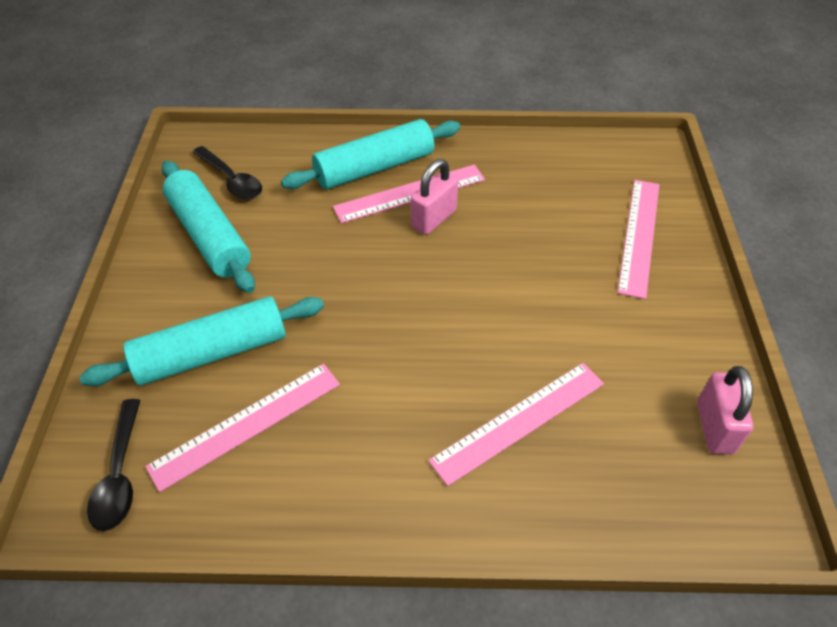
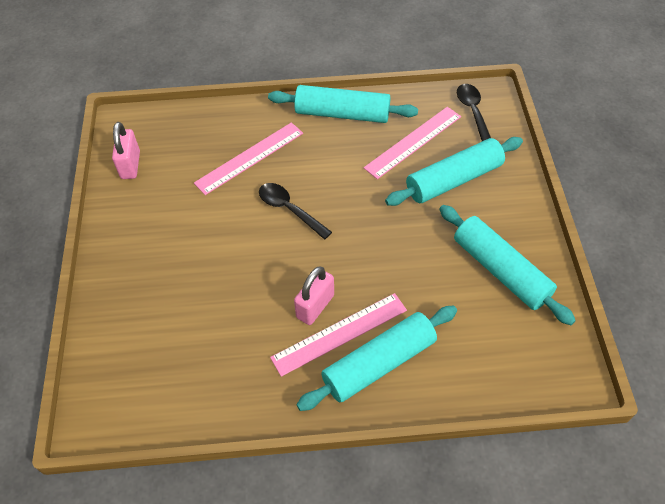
camera: 175 degrees right, 5 degrees up
black spoon [192,146,262,200] -> black spoon moved to [259,183,332,240]
pink ruler [617,180,660,299] -> none
none -> turquoise rolling pin [268,85,418,123]

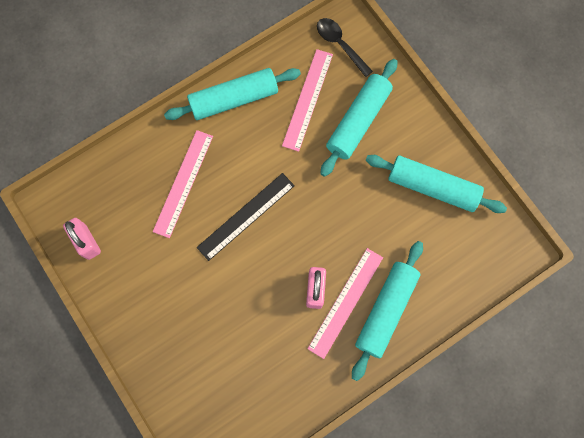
camera: 30 degrees left, 20 degrees up
black spoon [259,183,332,240] -> black ruler [197,173,295,261]

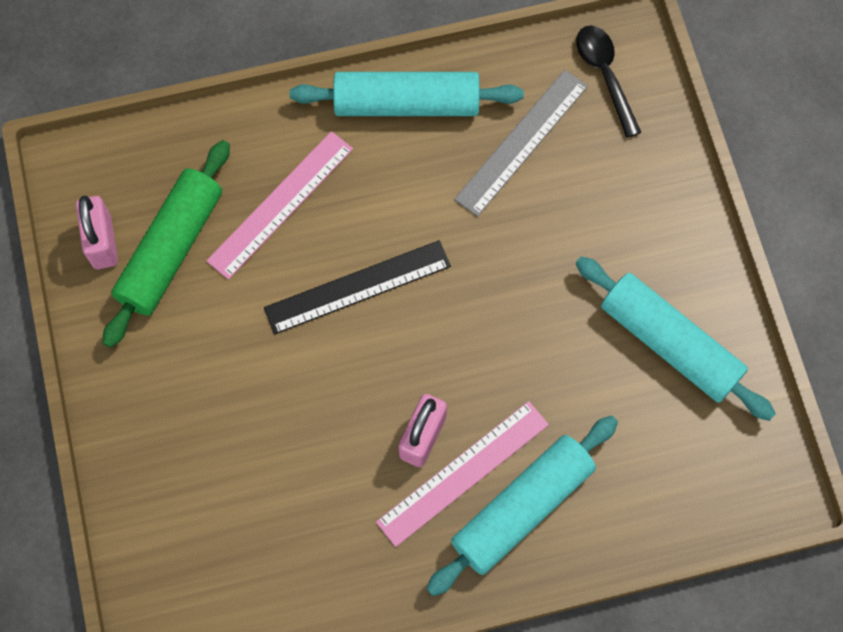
camera: 20 degrees right, 5 degrees down
pink ruler [282,49,333,152] -> grey ruler [454,70,588,217]
turquoise rolling pin [320,59,398,177] -> none
none -> green rolling pin [102,140,230,348]

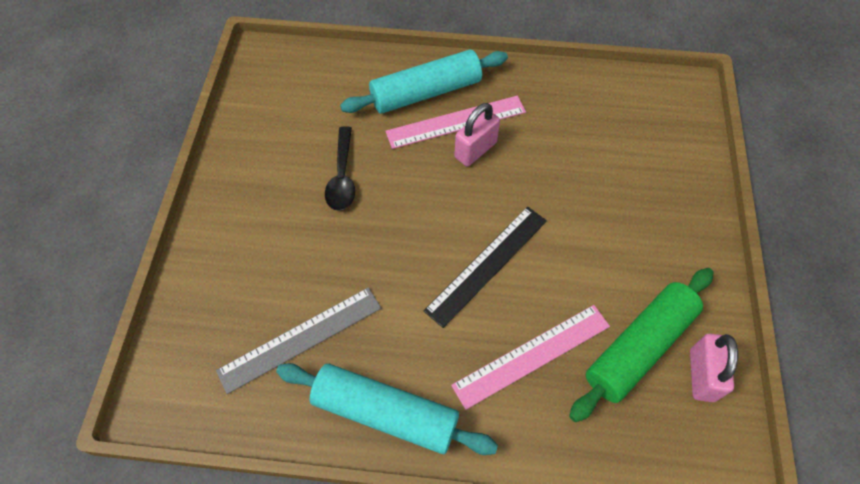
camera: 160 degrees left, 10 degrees down
black ruler [264,240,451,334] -> black ruler turned 45 degrees counterclockwise [424,207,547,328]
turquoise rolling pin [575,256,776,421] -> none
black spoon [576,25,641,138] -> black spoon moved to [325,126,355,211]

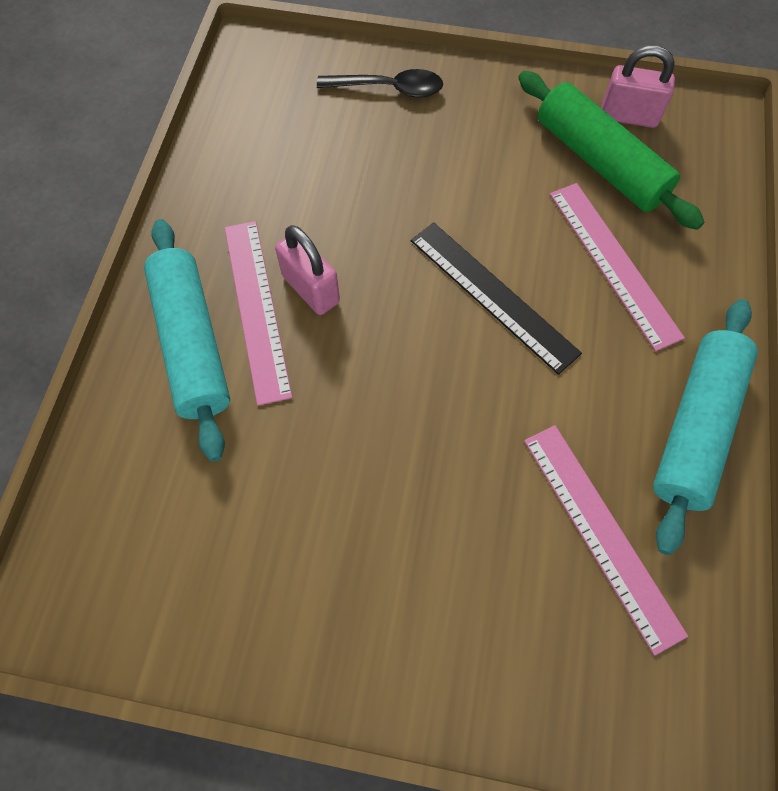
camera: 85 degrees left, 5 degrees up
grey ruler [216,287,381,394] -> pink ruler [524,425,688,656]
black spoon [325,126,355,211] -> black spoon moved to [317,69,443,98]

